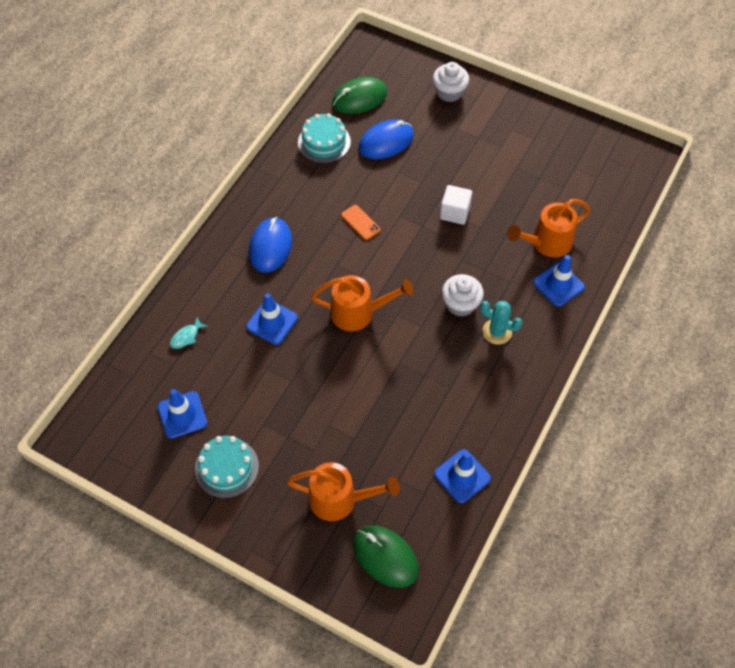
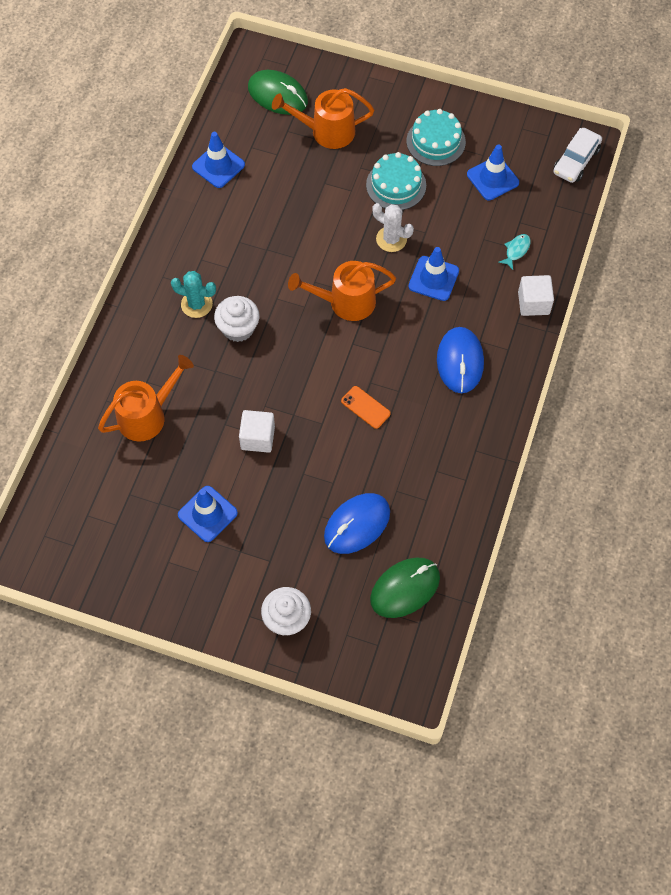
camera: 170 degrees right, 5 degrees up
turquoise cake [298,113,351,163] -> turquoise cake moved to [366,152,426,210]
blue traffic cone [533,255,585,307] -> blue traffic cone moved to [178,486,238,542]
none -> white cactus [372,203,414,252]
none -> white cube [518,275,554,316]
none -> white car [553,128,602,183]

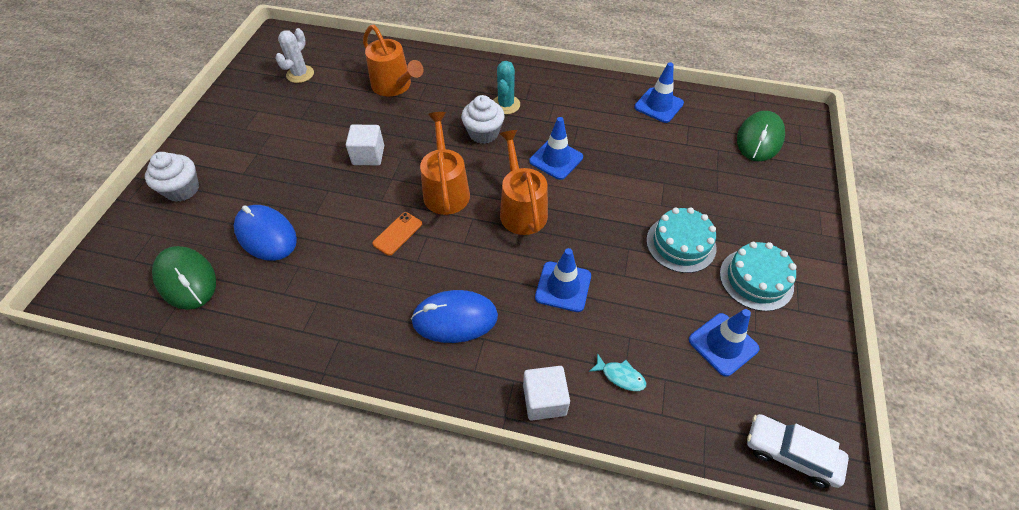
camera: 85 degrees right, 10 degrees down
blue traffic cone [178,486,238,542] -> blue traffic cone moved to [529,117,583,180]
orange watering can [272,88,374,149] -> orange watering can moved to [420,112,470,215]
white cactus [372,203,414,252] -> white cactus moved to [275,28,314,83]

